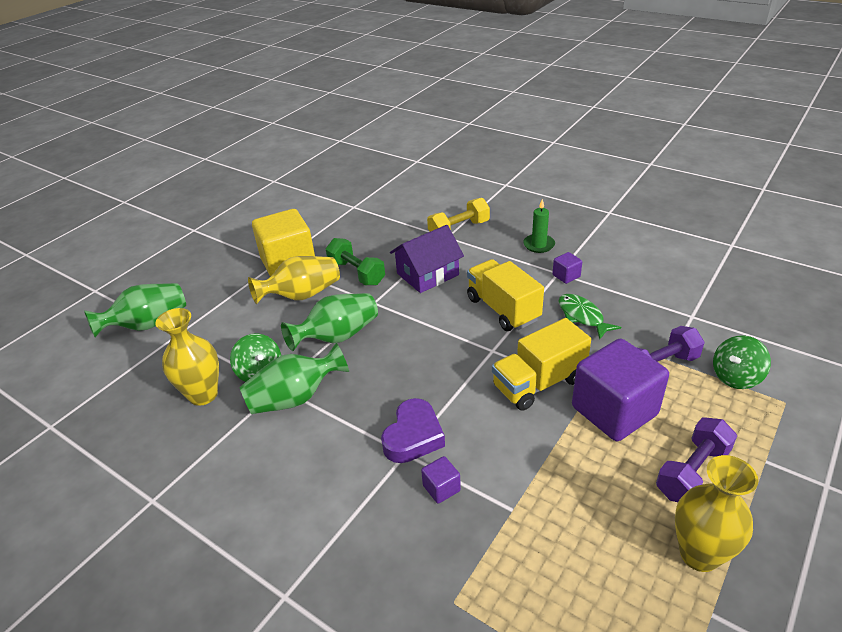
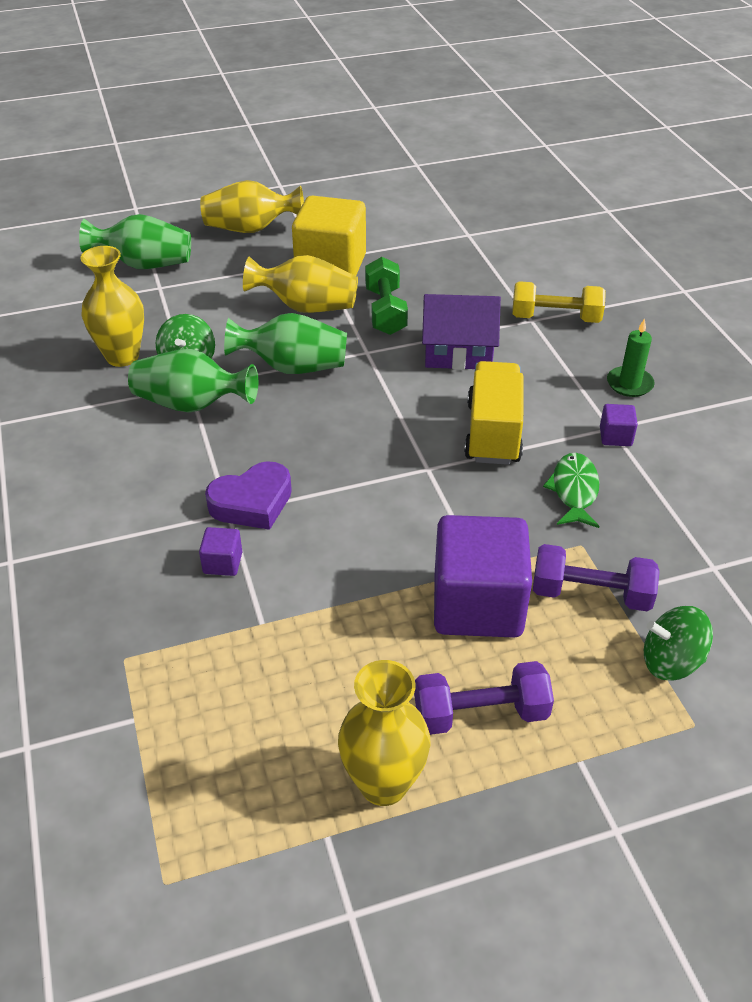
camera: 35 degrees right, 5 degrees up
yellow truck [492,318,591,411] -> none
none -> yellow vase [200,180,304,233]

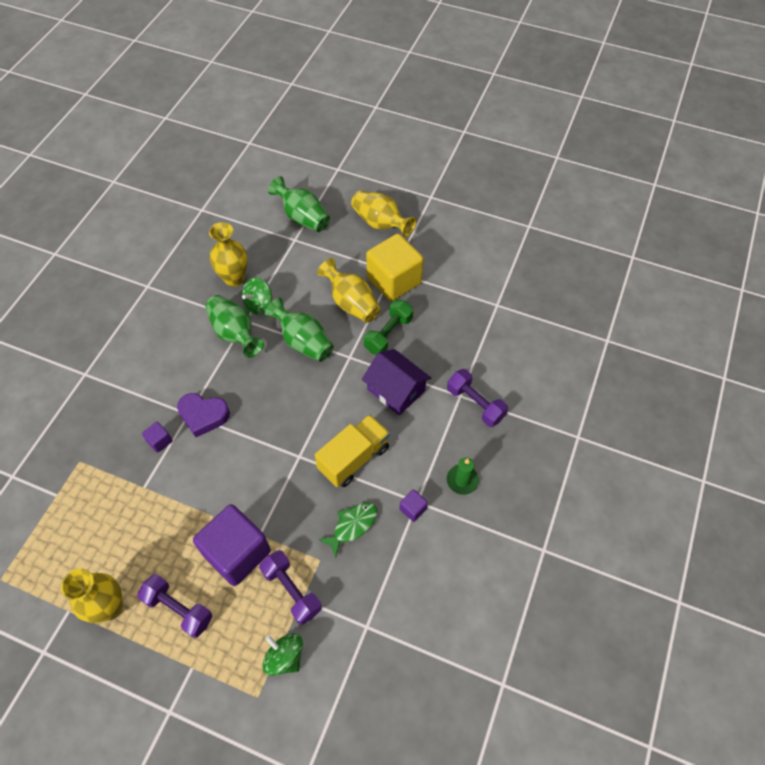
camera: 40 degrees right, 15 degrees up
yellow dumbbell [512,281,606,323] -> purple dumbbell [447,369,508,427]

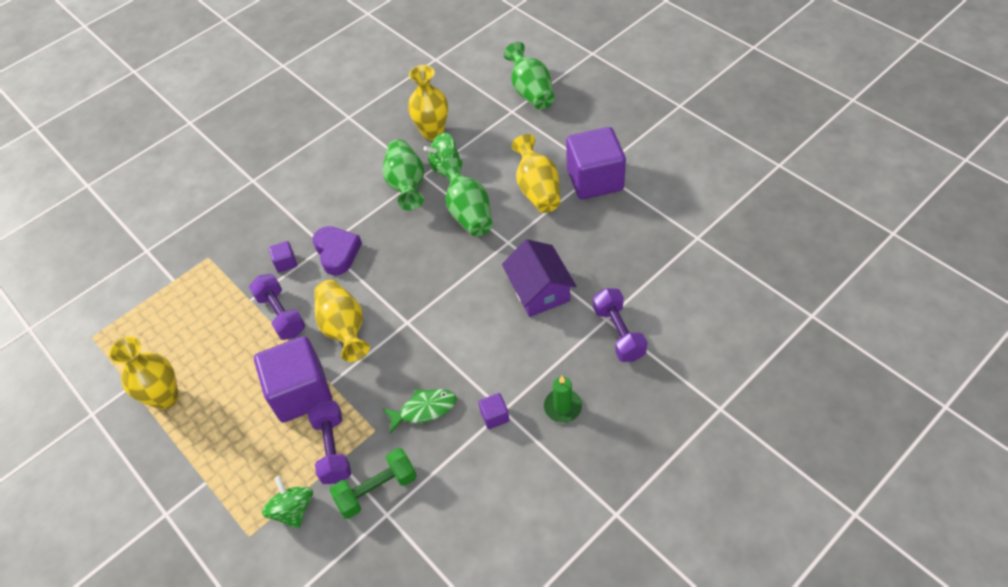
camera: 30 degrees right, 5 degrees down
purple dumbbell [137,574,212,638] -> purple dumbbell moved to [249,274,305,340]
purple heart [177,393,230,437] -> purple heart turned 150 degrees counterclockwise [312,226,362,275]
yellow truck [315,414,390,487] -> none
yellow vase [351,191,417,238] -> yellow vase moved to [314,280,370,362]
green dumbbell [364,300,413,355] -> green dumbbell moved to [329,448,417,519]
yellow cube [366,234,424,301] -> purple cube [566,127,626,200]

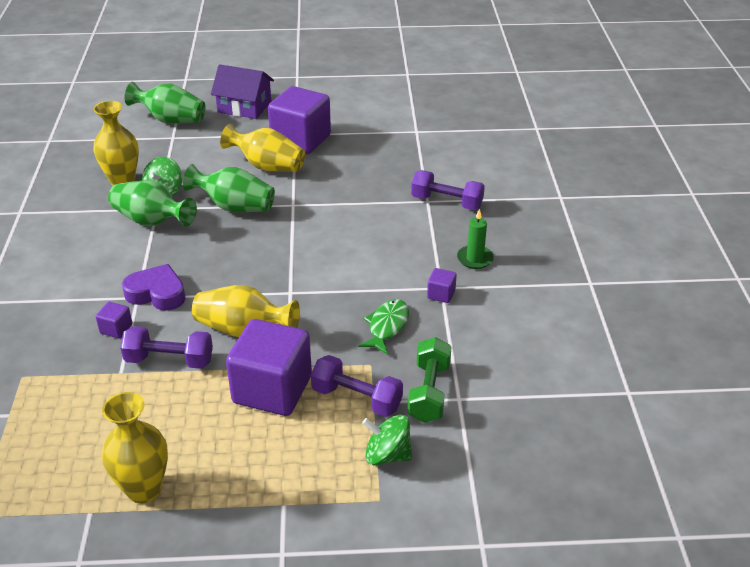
camera: 55 degrees left, 15 degrees down
purple house [502,239,576,317] -> purple house moved to [211,64,274,119]

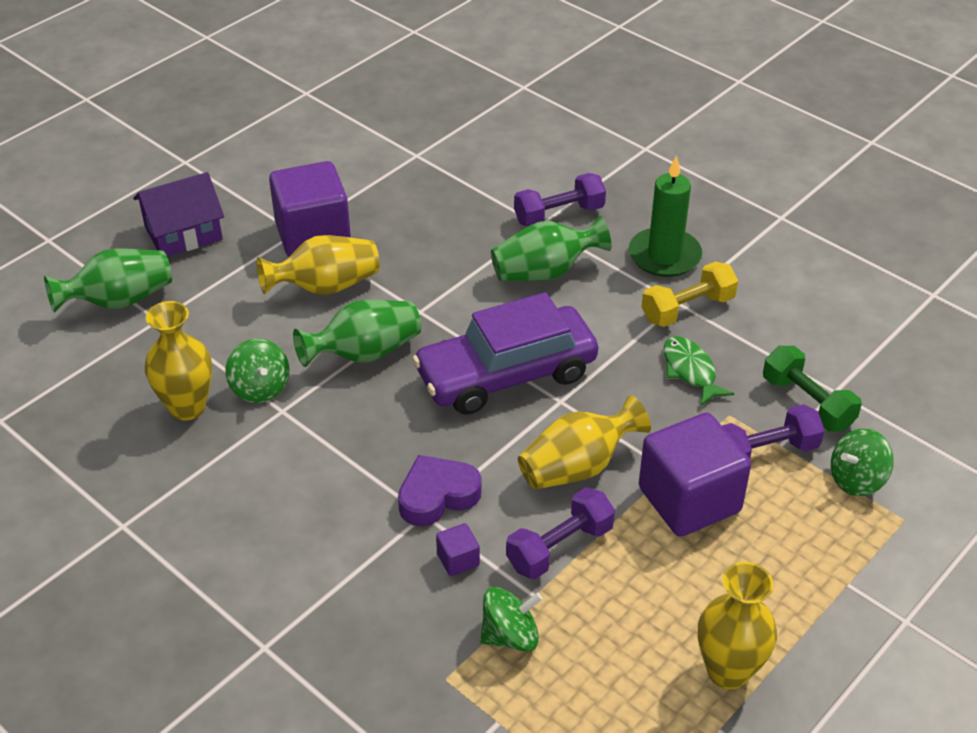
camera: 45 degrees left, 5 degrees up
green vase [108,180,197,226] -> green vase moved to [491,216,611,281]
purple cube [427,268,457,303] -> yellow dumbbell [642,262,738,327]
green candle [457,209,494,269] -> green candle [629,155,702,277], size x1.65
none -> purple car [412,292,598,415]
none -> green spinning top [480,587,543,652]

